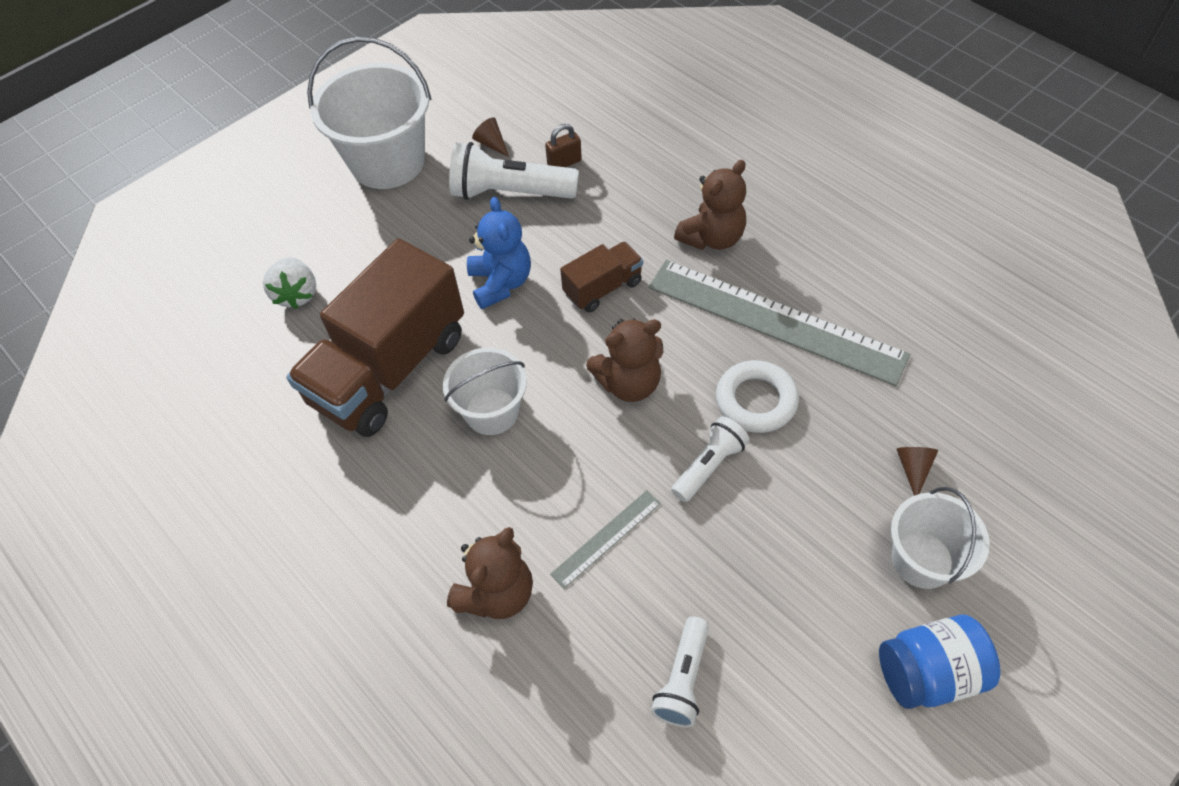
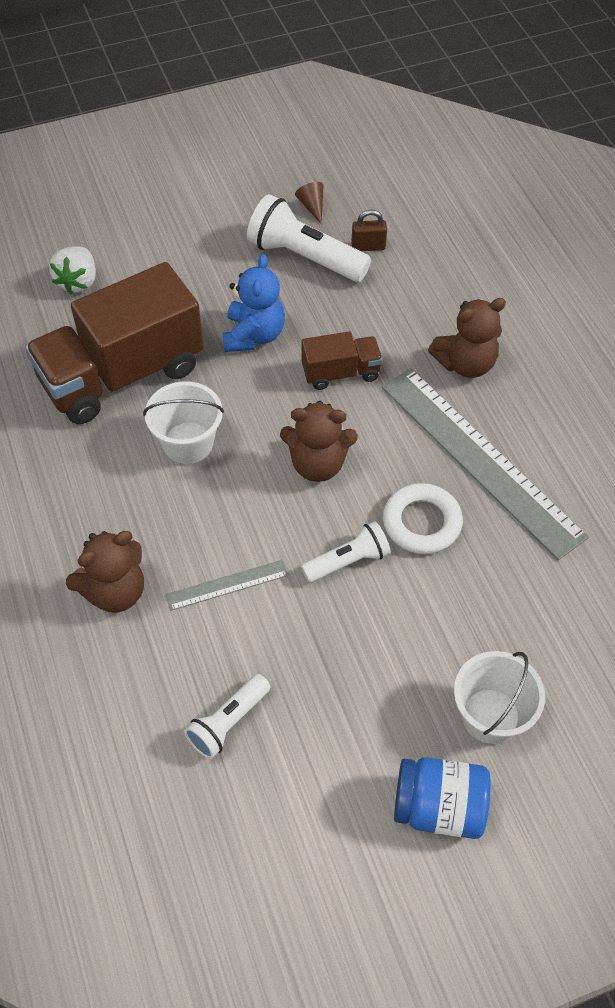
camera: 20 degrees right, 0 degrees up
white bucket [307,37,432,189] -> none
brown cone [896,447,939,496] -> none

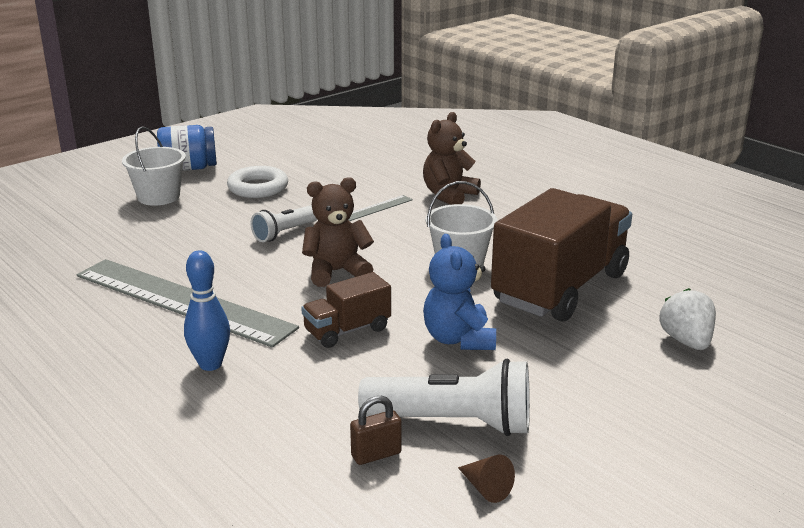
camera: 160 degrees right, 30 degrees down
white flashlight [184,674,270,759] -> none
white ring [383,483,463,554] -> white ring moved to [227,166,288,198]
brown teddy bear [428,298,506,378] -> blue bowling pin [184,250,230,371]

